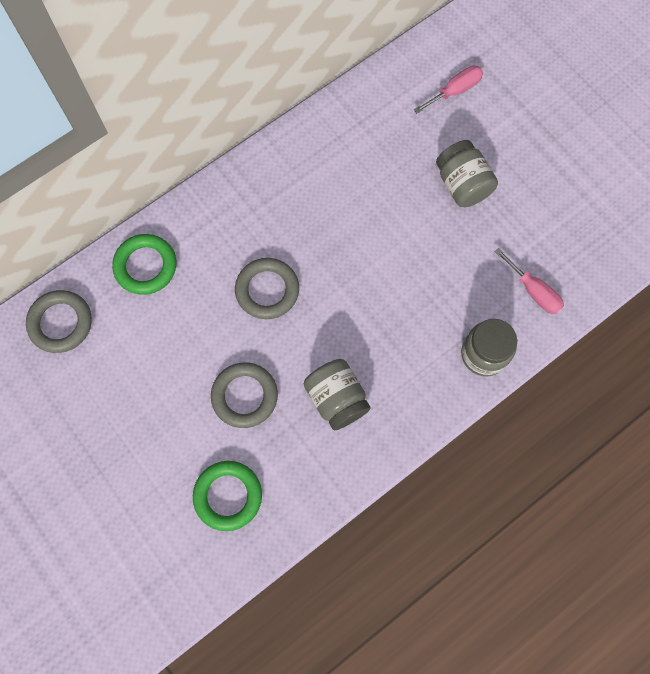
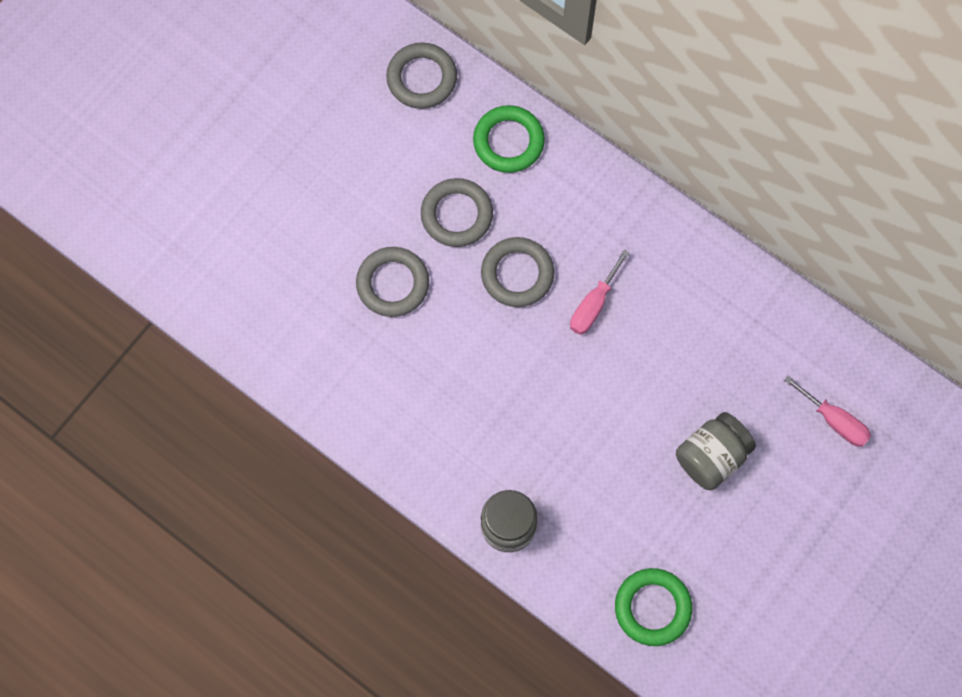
camera: 75 degrees right, 0 degrees up
green ring [193,461,262,531] -> green ring moved to [615,568,692,646]
grey jar [304,359,371,430] -> none
pink screwdriver [495,248,564,314] -> pink screwdriver moved to [570,250,630,335]
none -> grey ring [421,178,493,247]

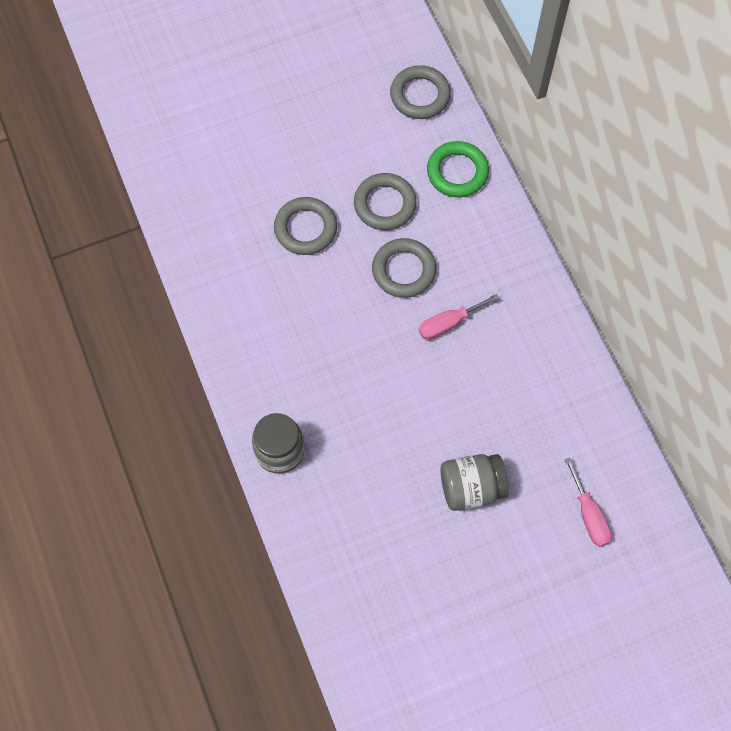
camera: 30 degrees right, 5 degrees down
green ring [615,568,692,646] -> none

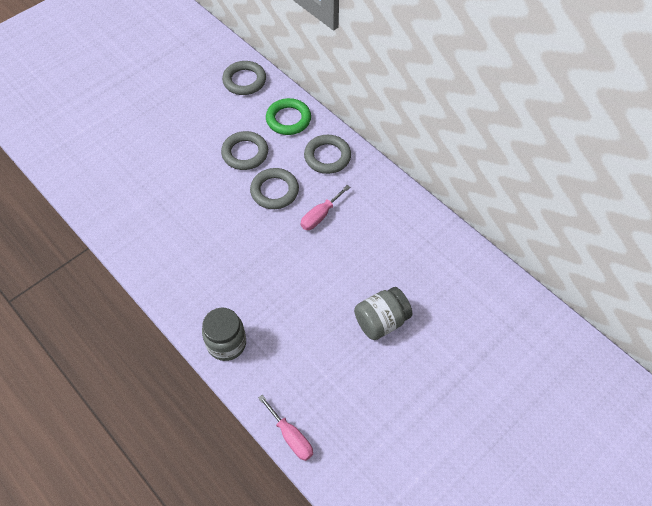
camera: 20 degrees left, 10 degrees down
grey ring [274,197,337,255] -> grey ring moved to [304,135,351,174]
pink screwdriver [565,457,612,547] -> pink screwdriver moved to [258,395,313,461]

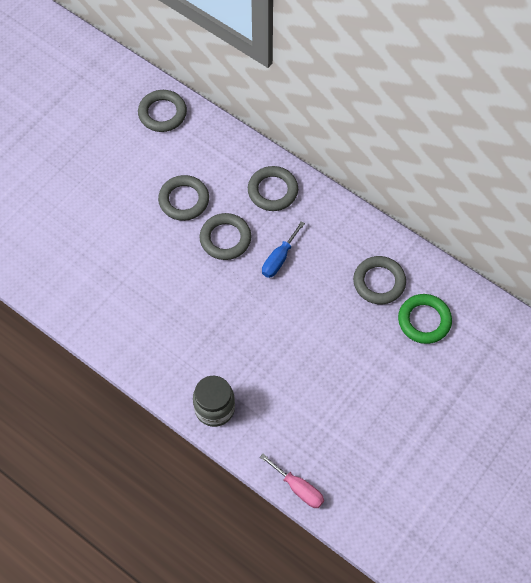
camera: 10 degrees left, 5 degrees up
green ring [266,98,311,135] -> green ring moved to [398,294,452,344]
pink screwdriver [301,185,350,230] -> blue screwdriver [262,221,305,278]
grey jar [354,287,412,340] -> none
none -> grey ring [353,256,406,304]

